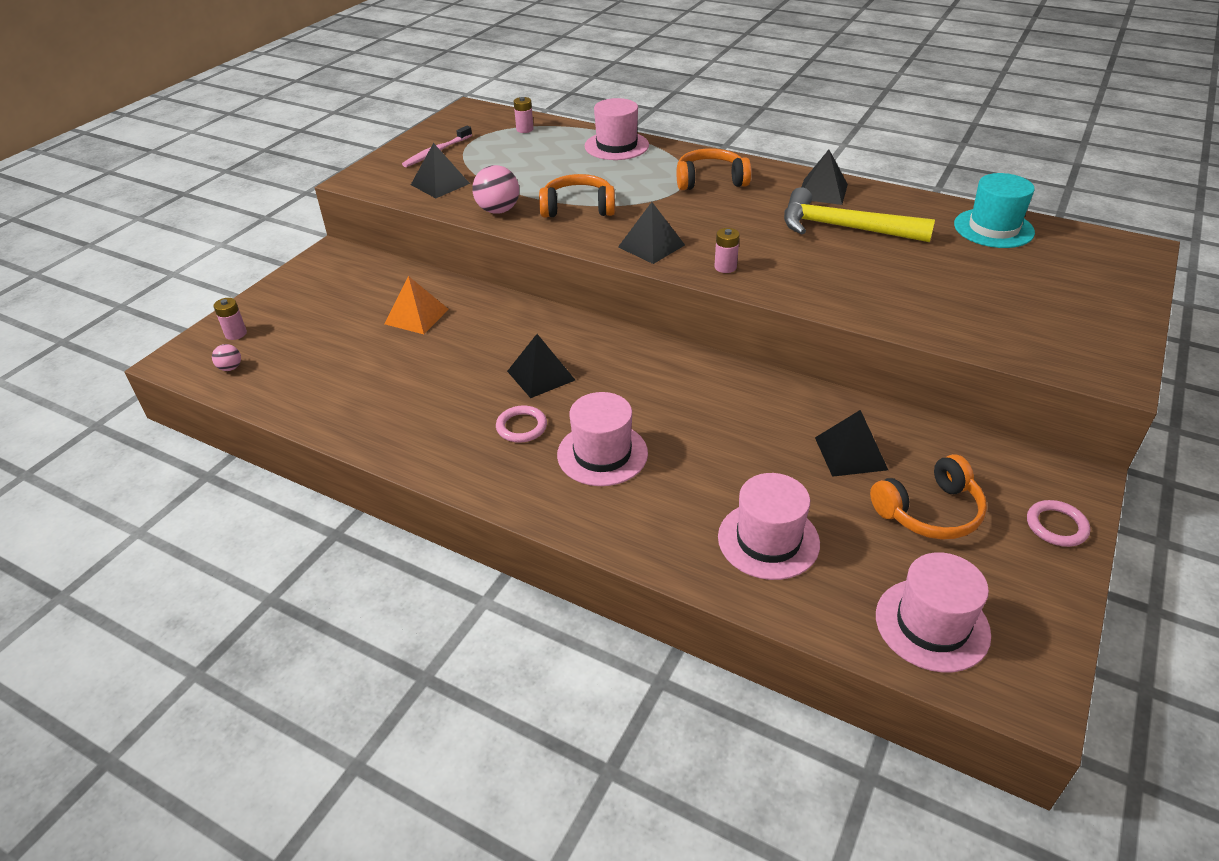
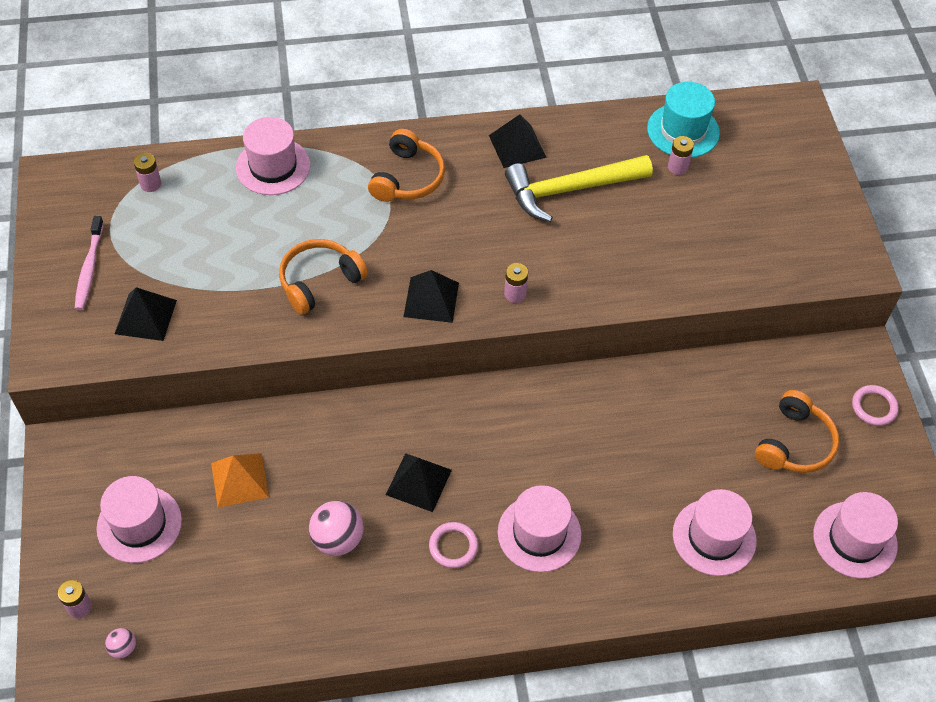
camera: 40 degrees left, 15 degrees up
pink ball [472,165,519,214] -> pink ball moved to [309,501,364,556]
orange headphones [677,148,751,190] -> orange headphones turned 150 degrees clockwise [368,129,445,202]
black pyramid [815,410,888,477] -> none
none -> pink hat [96,476,182,563]
none -> pink battery [668,136,694,175]

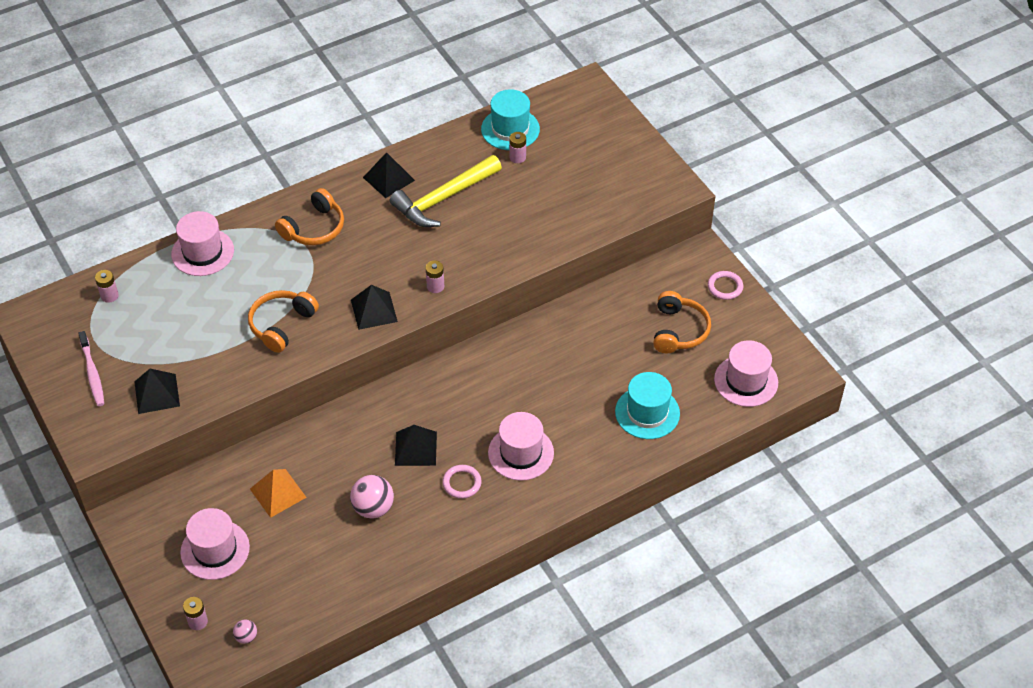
camera: 20 degrees left, 5 degrees down
orange headphones [368,129,445,202] -> orange headphones turned 45 degrees clockwise [275,188,344,245]
pink hat [673,489,757,576] -> turquoise hat [615,372,680,439]

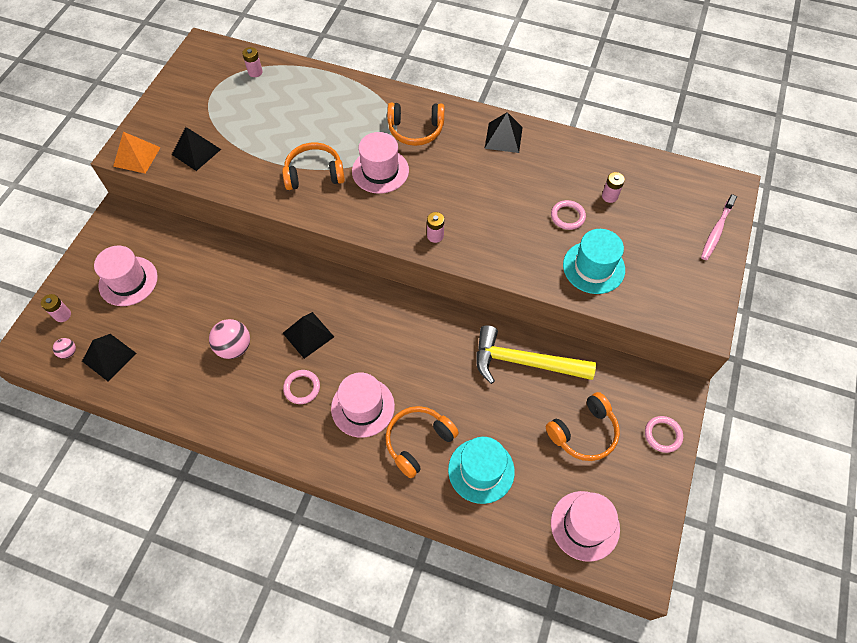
camera: 50 degrees right, 10 degrees up
pink toothbrush [78,331,104,406] -> pink toothbrush moved to [701,194,737,260]
pink hat [171,211,234,276] -> pink hat moved to [352,132,409,194]
orange pyramid [250,469,307,518] -> orange pyramid moved to [113,132,161,174]
black pyramid [351,285,398,330] -> black pyramid moved to [82,334,136,381]
yellow hammer [390,155,502,227] -> yellow hammer moved to [476,325,596,384]
turquoise hat [481,89,540,150] -> turquoise hat moved to [563,229,625,294]
none -> orange headphones [385,406,459,478]
none -> pink ring [551,200,586,230]

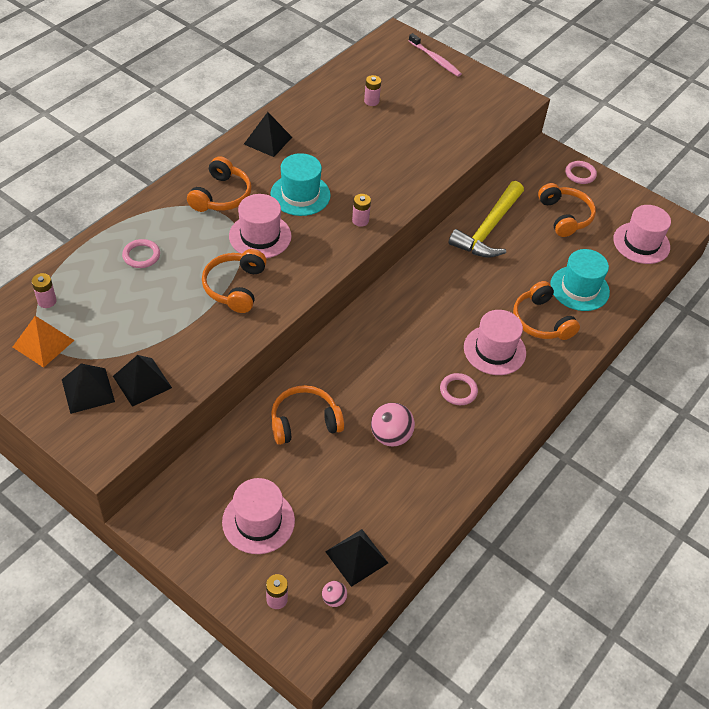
camera: 75 degrees left, 10 degrees down
orange pyramid [113,132,161,174] -> orange pyramid moved to [13,316,75,368]
black pyramid [283,312,334,359] -> black pyramid moved to [62,363,115,414]
pink ring [551,200,586,230] -> pink ring moved to [122,239,160,268]
turquoise hat [563,229,625,294] -> turquoise hat moved to [270,153,331,216]
none -> orange headphones [271,385,344,445]

